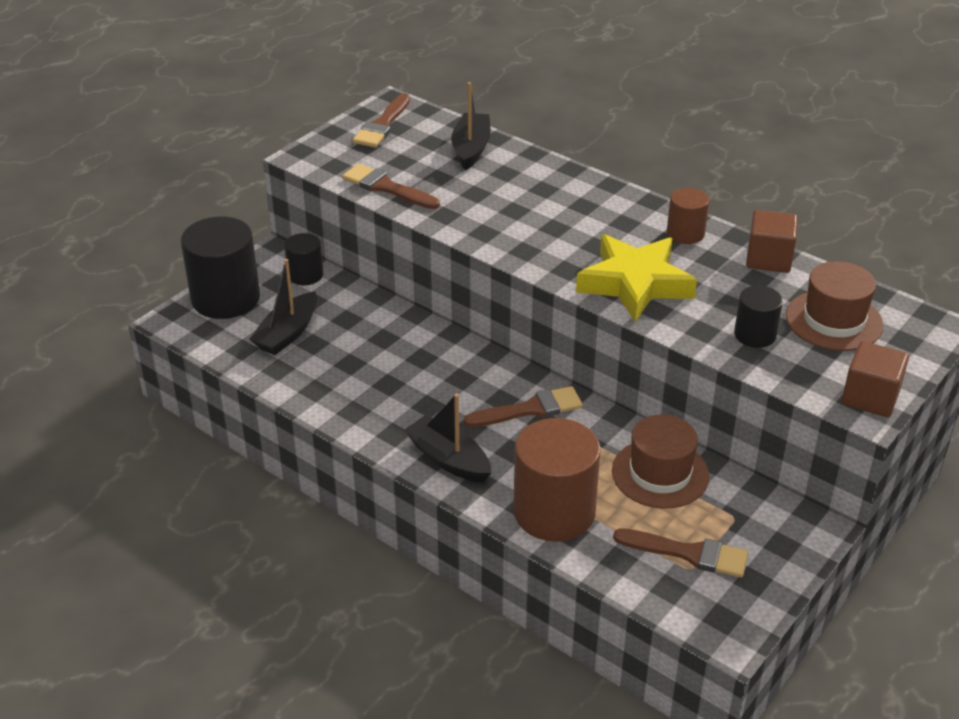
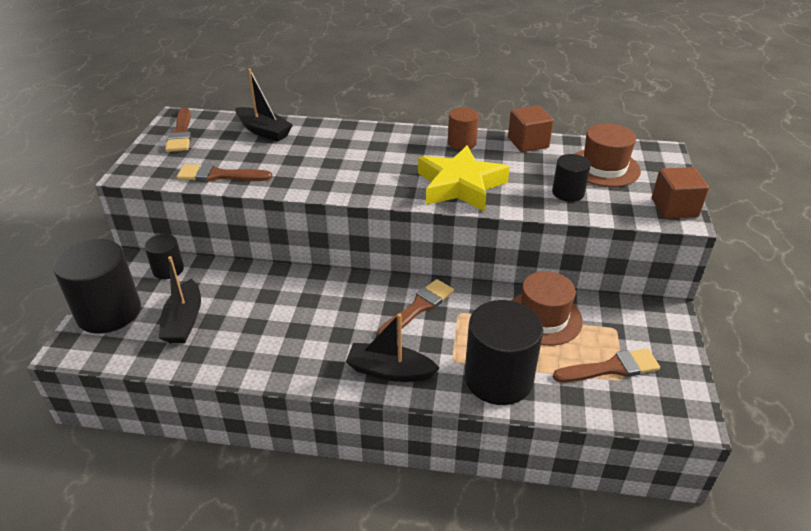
camera: 30 degrees left, 0 degrees up
black boat [451,82,491,170] -> black boat turned 150 degrees clockwise [235,68,293,142]
brown cylinder [513,418,601,542] -> black cylinder [465,300,543,405]

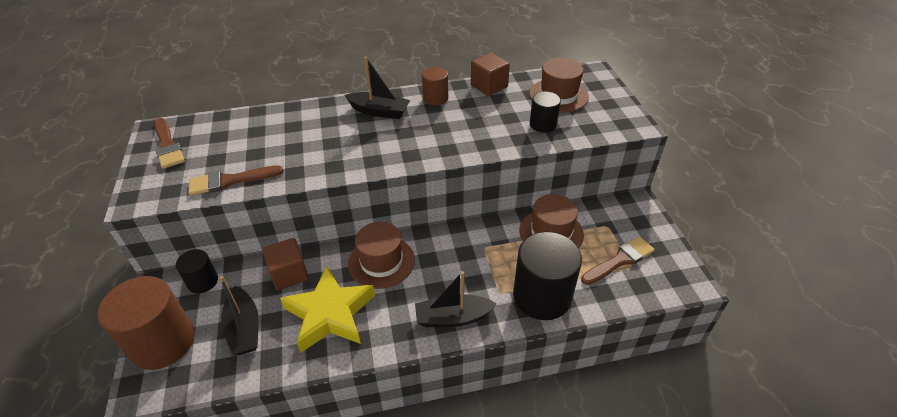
camera: 20 degrees left, 5 degrees up
black cylinder [53,239,141,334] -> brown cylinder [98,276,195,370]
black boat [235,68,293,142] -> black boat moved to [345,57,410,119]
brown brush [378,279,454,335] -> none
yellow star [418,145,510,211] -> yellow star moved to [280,266,375,353]
brown cube [652,167,709,219] -> brown cube moved to [262,238,309,290]
none -> brown hat [348,222,415,289]

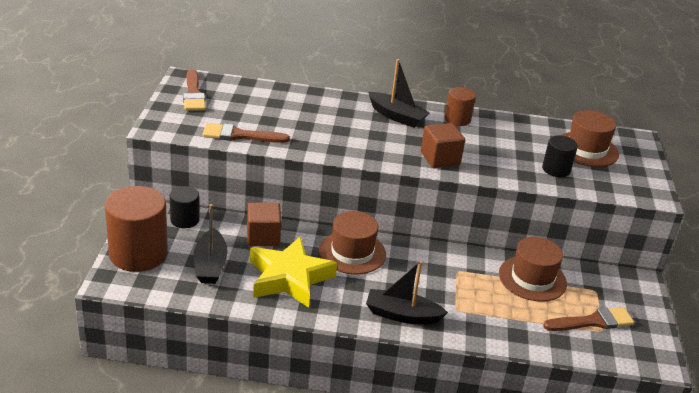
camera: 15 degrees right, 10 degrees down
brown cube [471,53,510,96] -> brown cube moved to [421,123,465,168]
black cylinder [513,232,582,320] -> none

